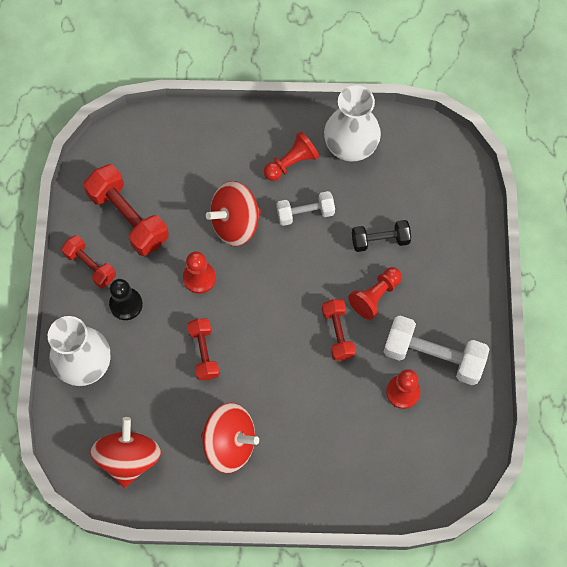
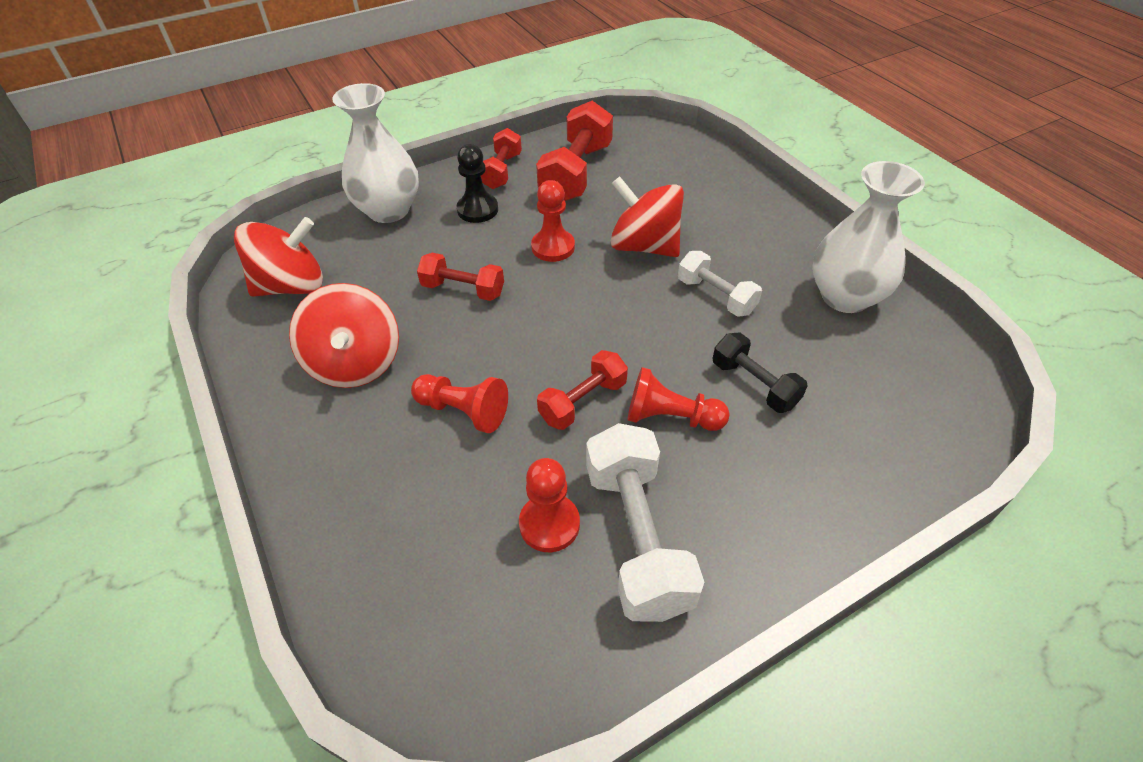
camera: 60 degrees right, 20 degrees down
red dumbbell [187,319,220,380] -> red dumbbell turned 60 degrees clockwise [417,253,504,301]
red pawn [264,131,319,181] -> red pawn moved to [411,374,508,433]

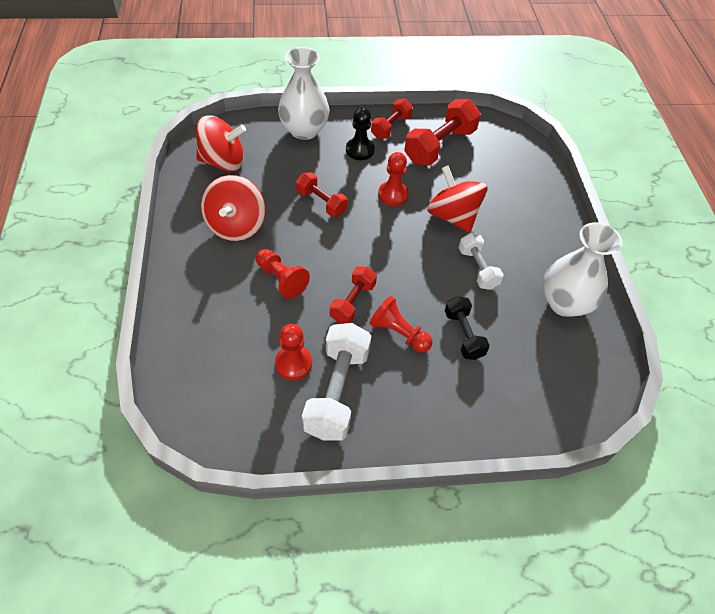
camera: 20 degrees right, 5 degrees up
red dumbbell [537,350,628,430] -> red dumbbell turned 45 degrees counterclockwise [330,266,377,324]

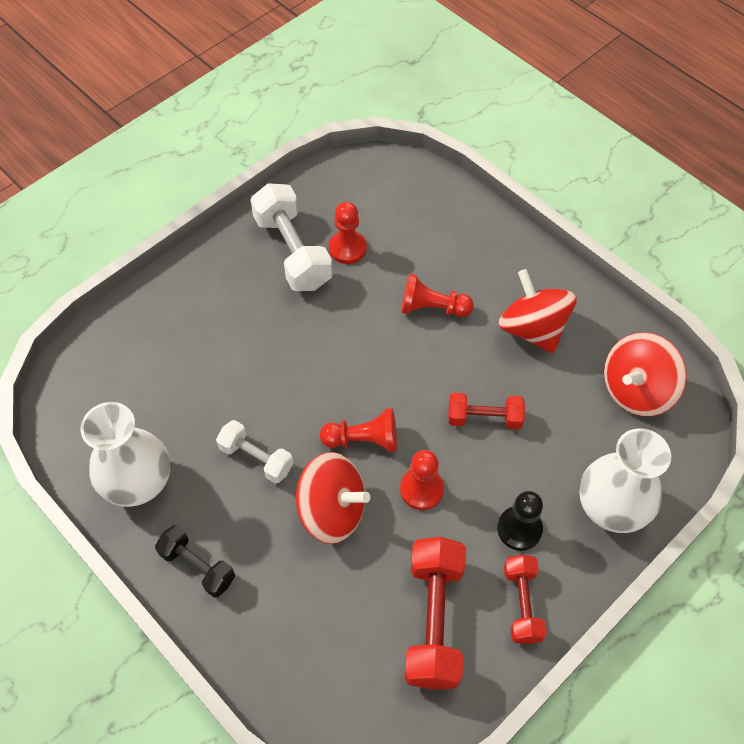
camera: 145 degrees right, 5 degrees up
red dumbbell [330,266,377,324] -> none
red pawn [369,296,432,353] -> red pawn moved to [320,408,397,452]
black dumbbell [445,296,490,360] -> black dumbbell moved to [155,525,235,597]

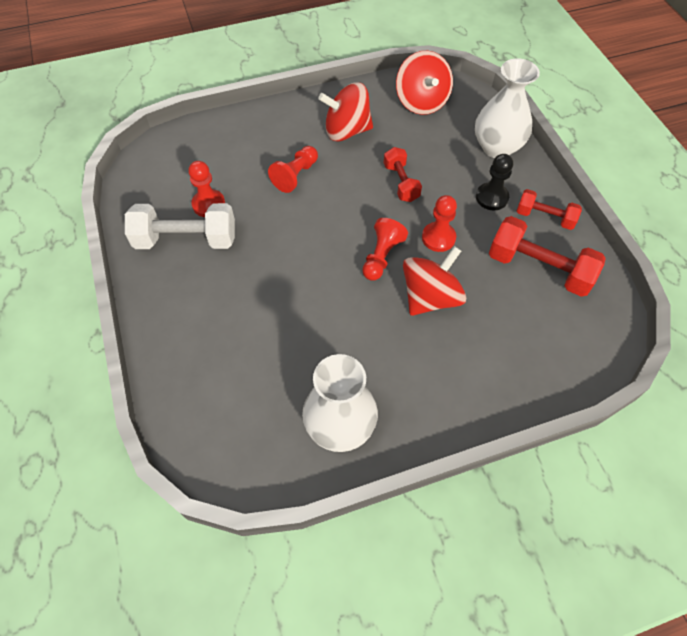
camera: 65 degrees left, 0 degrees up
black dumbbell [155,525,235,597] -> none
white dumbbell [216,420,293,484] -> none
red dumbbell [448,393,525,429] -> red dumbbell turned 45 degrees counterclockwise [384,147,422,202]

